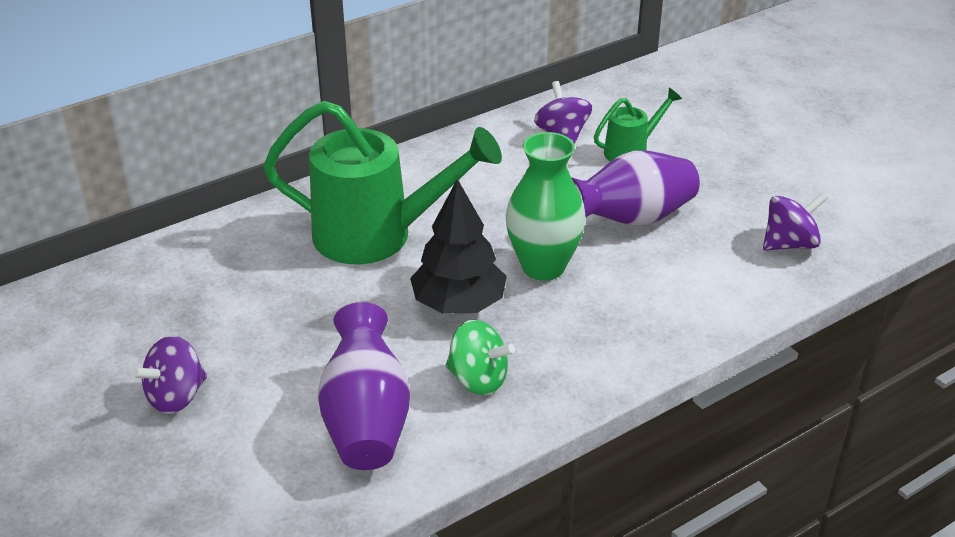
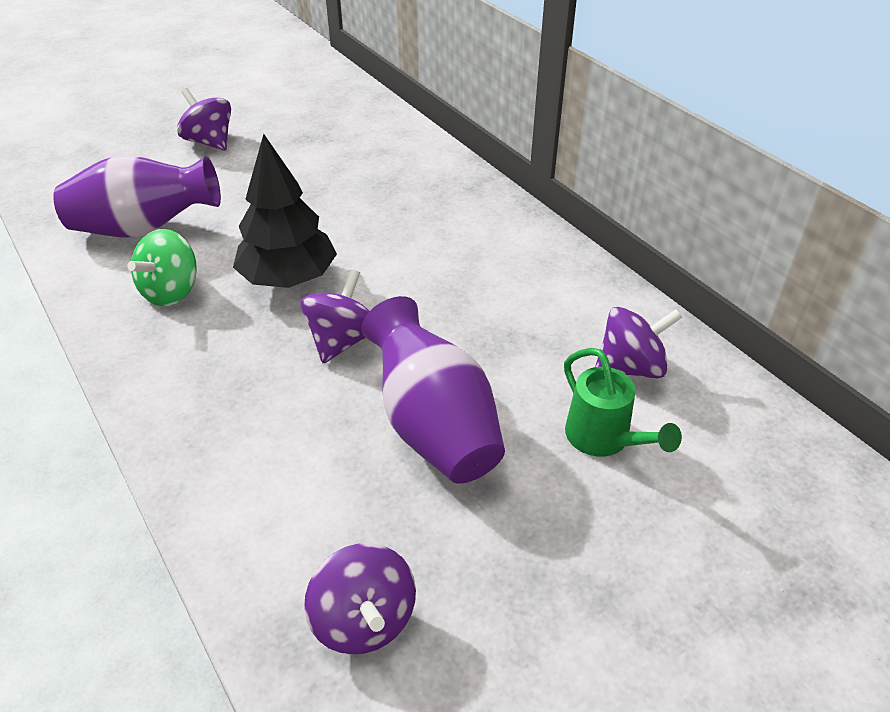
camera: 90 degrees right, 5 degrees up
green watering can [263,101,502,264] -> none
green vase [506,132,586,281] -> purple spinning top [300,269,369,363]

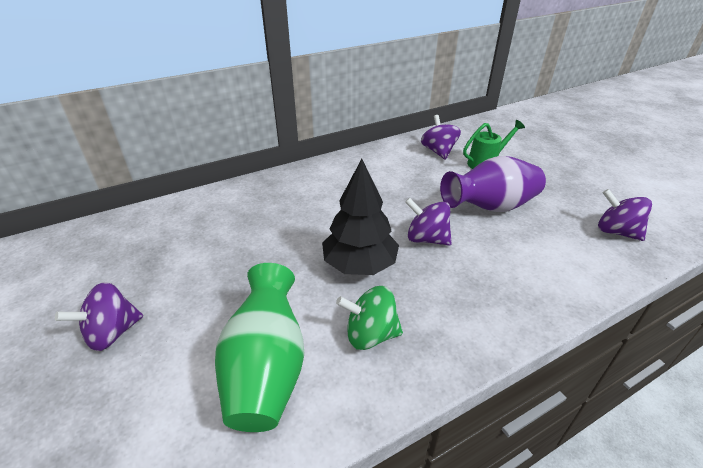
camera: 85 degrees left, 5 degrees down
purple vase [53,155,221,238] -> green vase [215,263,305,432]
green spinning top [127,229,197,306] -> green spinning top turned 150 degrees clockwise [336,286,403,350]
purple spinning top [304,543,416,655] -> purple spinning top turned 120 degrees counterclockwise [598,189,652,241]

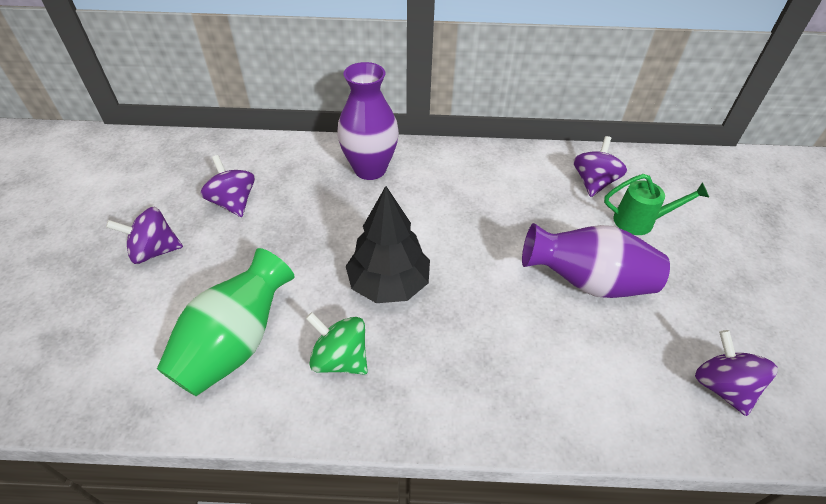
camera: 30 degrees right, 10 degrees up
purple spinning top [405,198,452,245] -> purple spinning top moved to [200,155,255,217]
none -> purple vase [337,62,399,180]

